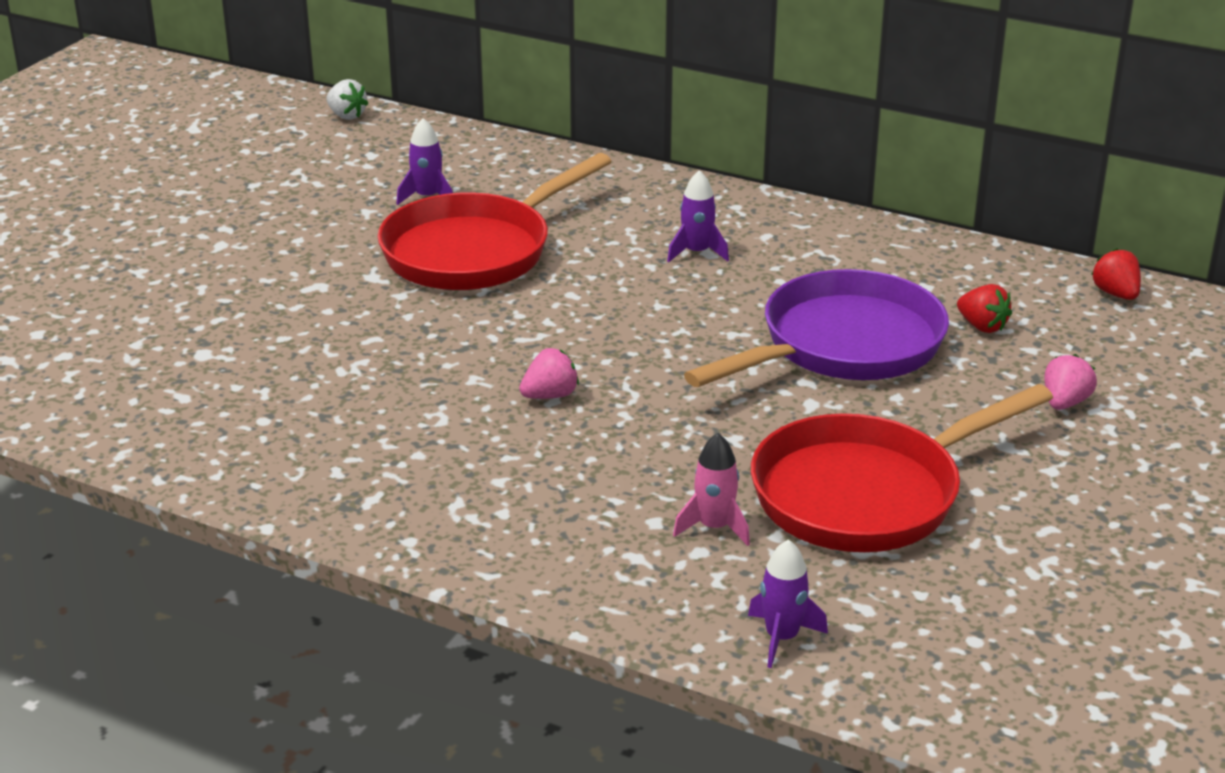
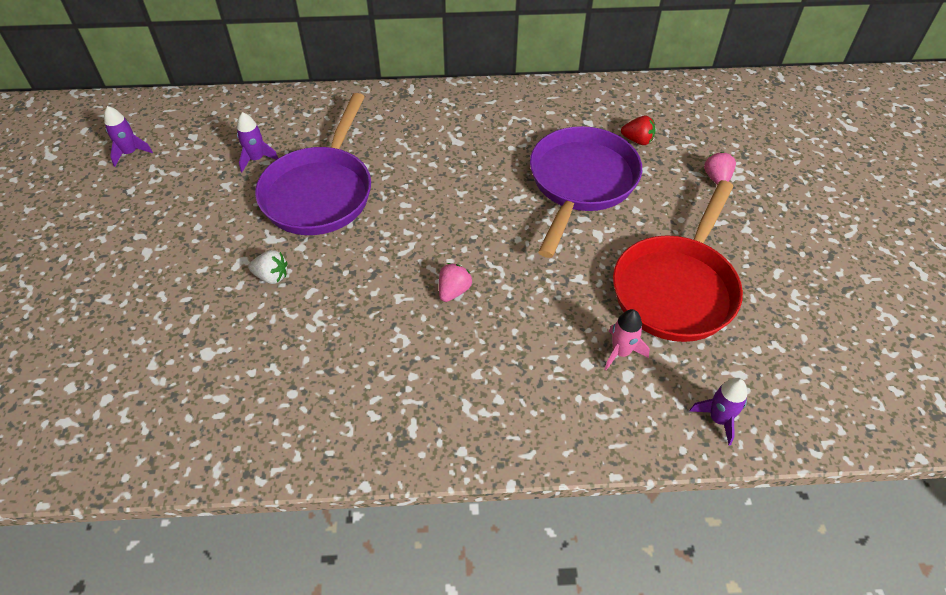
camera: 30 degrees left, 20 degrees up
white strawberry [326,79,369,120] -> white strawberry moved to [248,250,288,284]
red pan [378,153,612,290] -> purple pan [255,93,371,235]
purple rocket [667,170,729,262] -> purple rocket moved to [104,106,153,167]
red strawberry [1092,248,1141,300] -> none

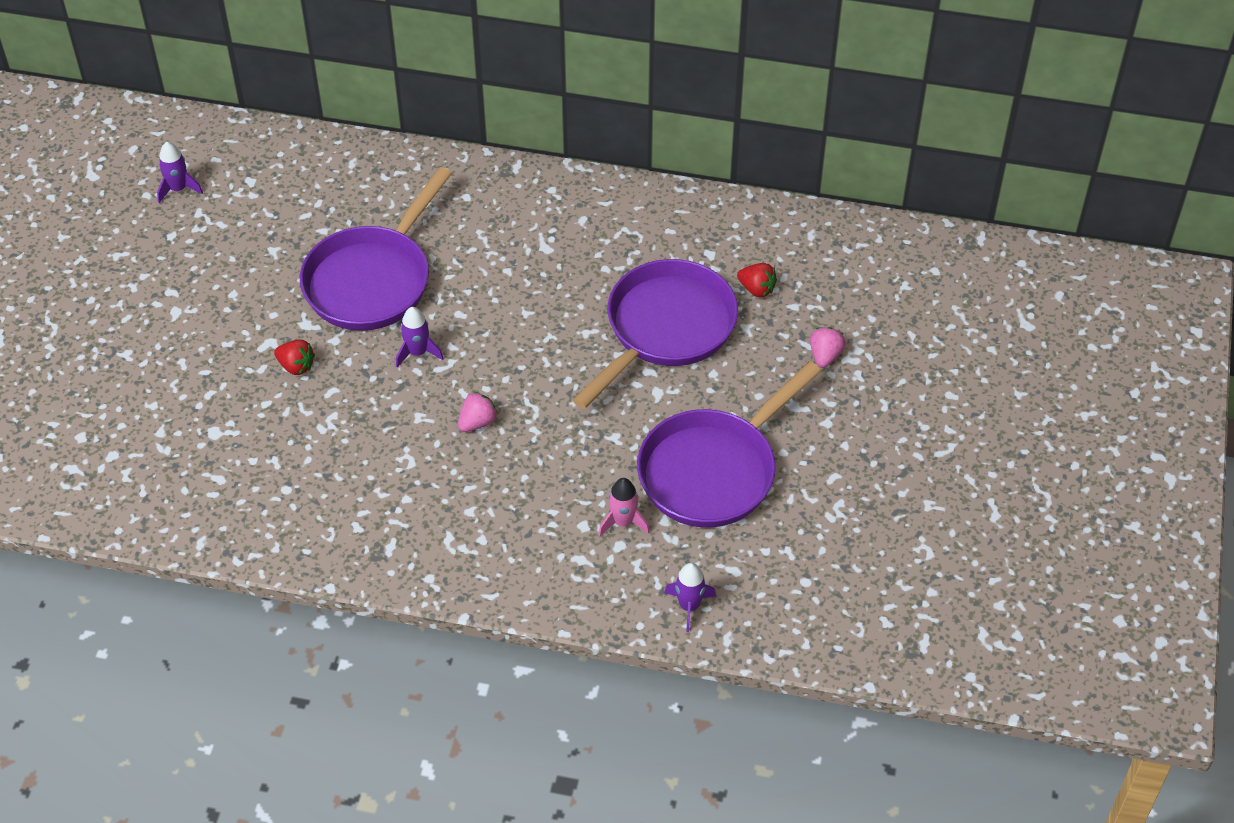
camera: 15 degrees right, 0 degrees up
purple rocket [237,112,278,172] -> purple rocket moved to [396,307,444,367]
white strawberry [248,250,288,284] -> red strawberry [274,340,315,375]
red pan [613,180,743,342] -> purple pan [637,361,821,528]

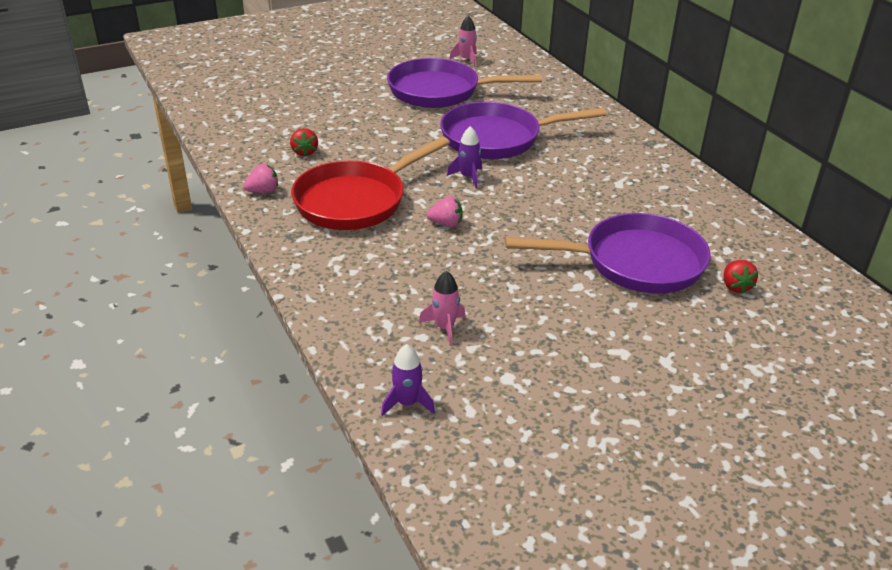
camera: 50 degrees right, 15 degrees down
purple rocket [157,142,203,203] -> pink rocket [449,16,477,67]
red strawberry [274,340,315,375] -> red strawberry moved to [290,128,318,156]
purple pan [637,361,821,528] -> purple pan moved to [387,58,542,108]
pink strawberry [810,327,846,368] -> pink strawberry moved to [243,164,278,193]
none -> red pan [291,137,450,230]

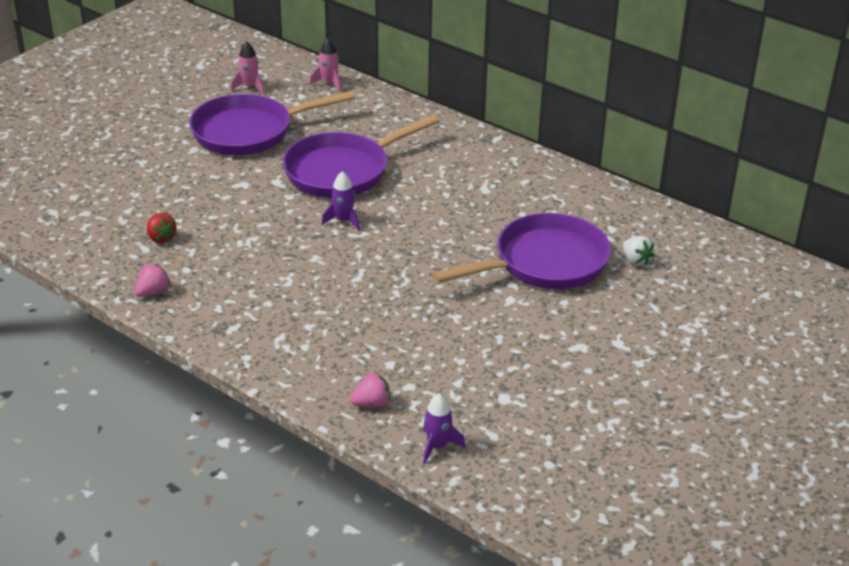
camera: 25 degrees left, 0 degrees up
red pan [291,137,450,230] -> none
pink rocket [419,271,465,346] -> pink rocket moved to [310,38,341,92]
pink strawberry [427,196,463,227] -> pink strawberry moved to [350,373,390,407]
red strawberry [724,260,758,294] -> white strawberry [623,236,655,266]

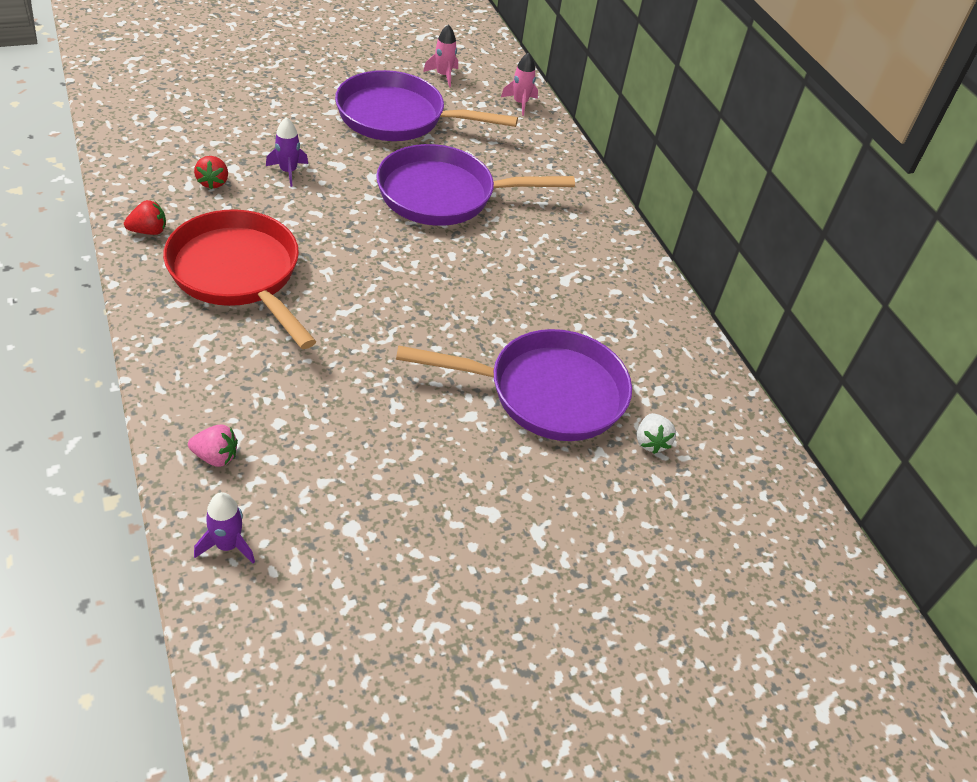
camera: 25 degrees right, 10 degrees up
pink strawberry [134,264,170,297] -> red strawberry [124,200,166,235]
purple rocket [322,171,360,231] -> purple rocket moved to [266,117,308,187]
none -> red pan [163,210,316,349]

